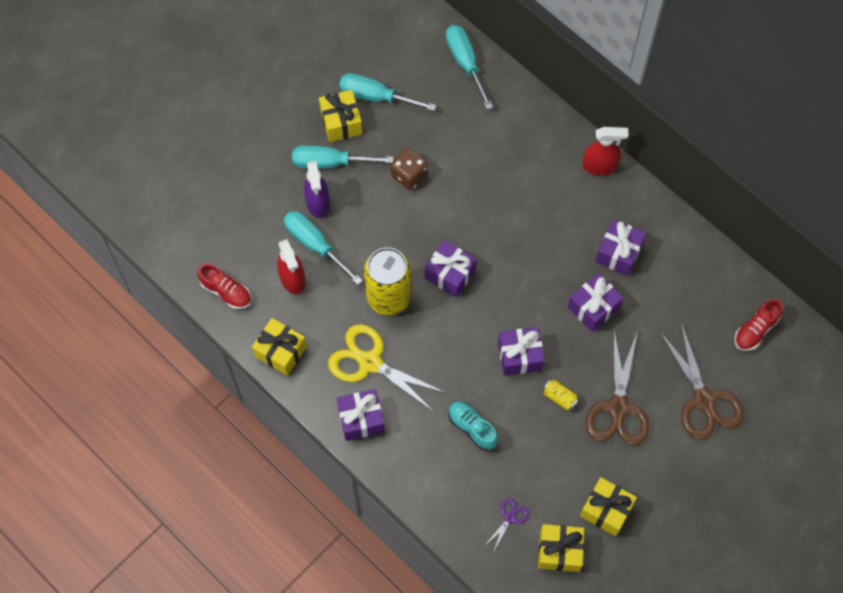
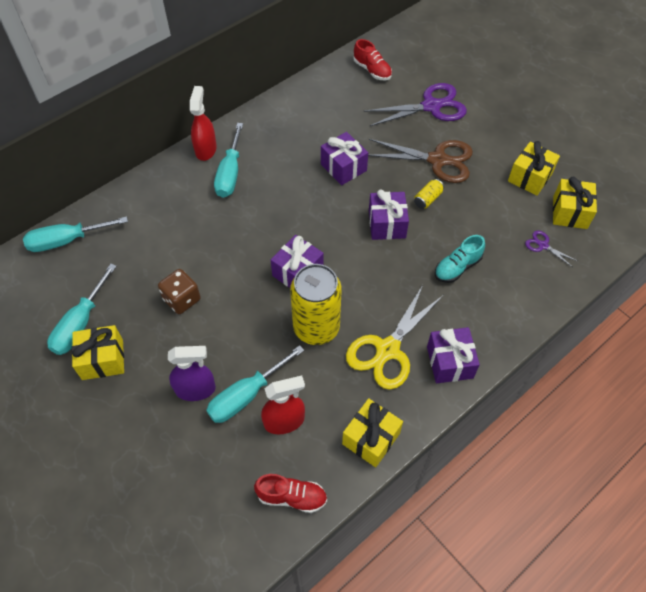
camera: 85 degrees left, 10 degrees down
red shoe [198,264,251,309] -> red shoe turned 60 degrees clockwise [254,474,327,513]
turquoise screwdriver [292,145,394,169] -> turquoise screwdriver moved to [214,123,243,198]
purple gift [595,219,646,276] -> none
brown scissors [660,323,744,440] -> purple scissors [363,83,467,126]

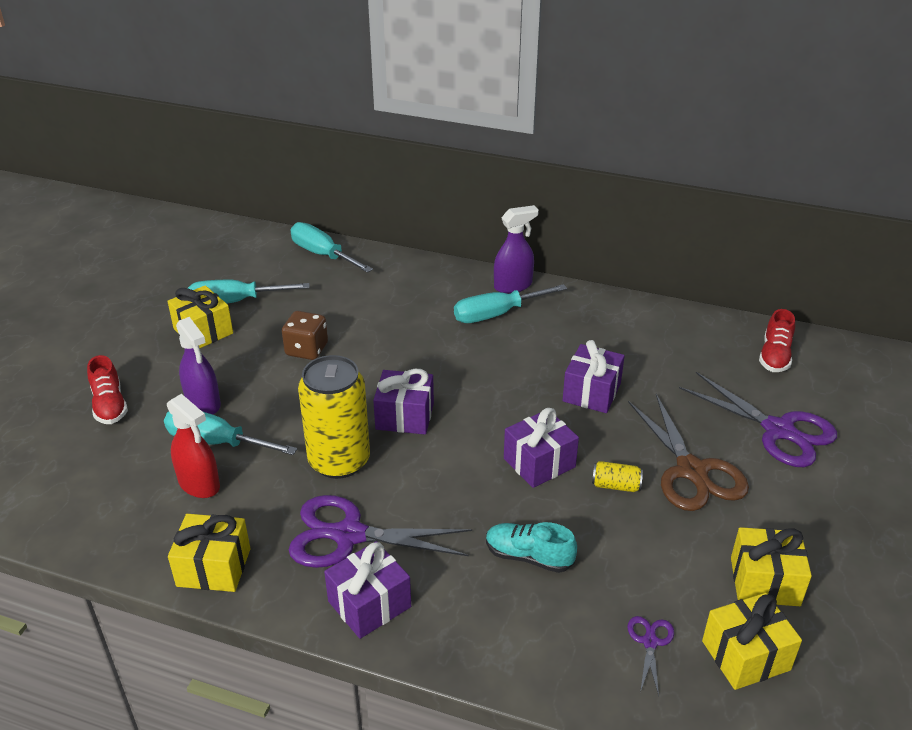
camera: 60 degrees right, 20 degrees down
red spray bottle [190,86,217,161] -> purple spray bottle [494,205,539,294]
red shoe [254,474,327,513] -> red shoe moved to [87,355,128,424]
yellow scissors [346,285,444,390] -> purple scissors [289,495,472,568]

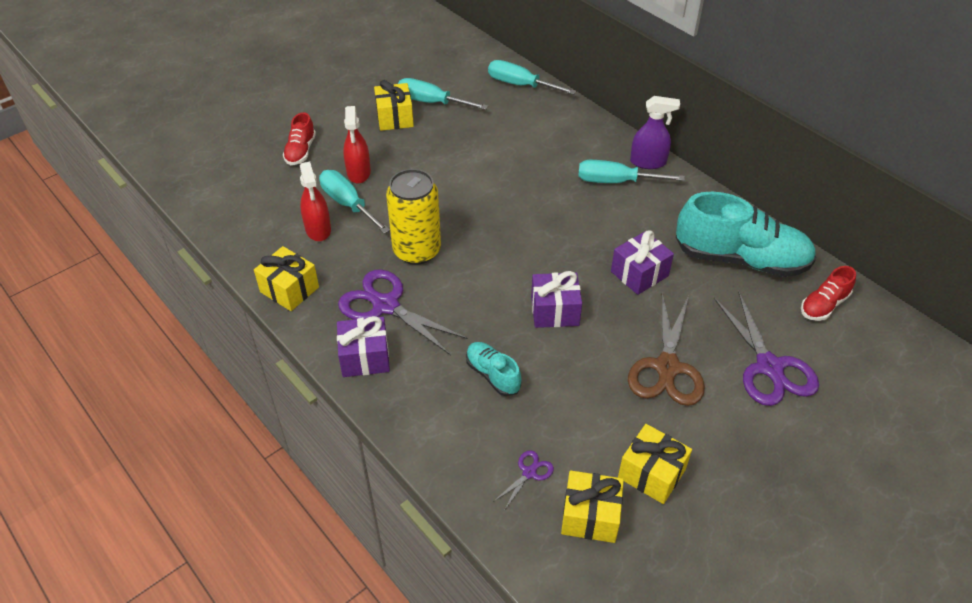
camera: 30 degrees right, 10 degrees up
purple spray bottle [176,317,221,414] -> red spray bottle [343,106,371,183]
brown dice [282,311,328,360] -> none
turquoise screwdriver [290,222,373,273] -> turquoise screwdriver turned 45 degrees counterclockwise [488,60,576,95]
purple gift [373,369,434,434] -> none
yellow can [592,461,643,492] -> none
none -> turquoise shoe [676,192,816,277]

